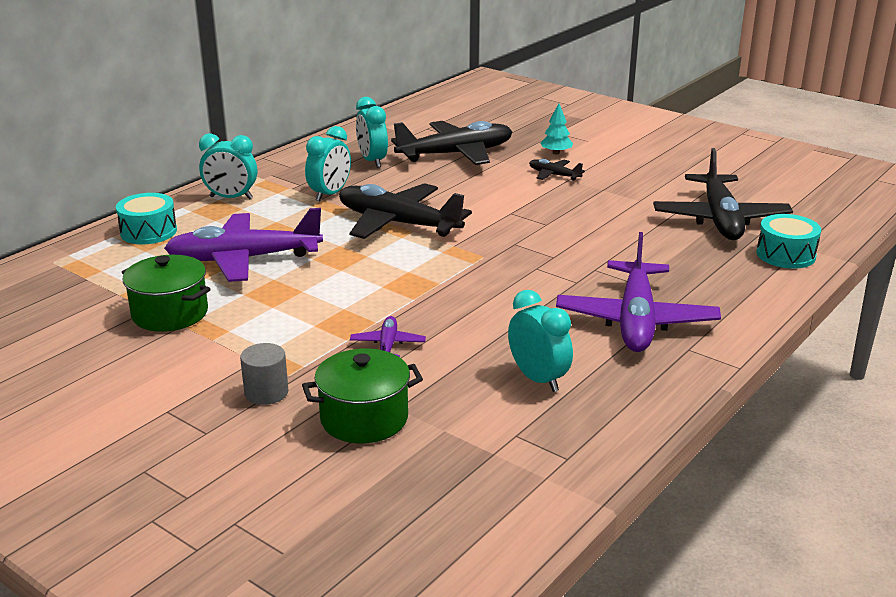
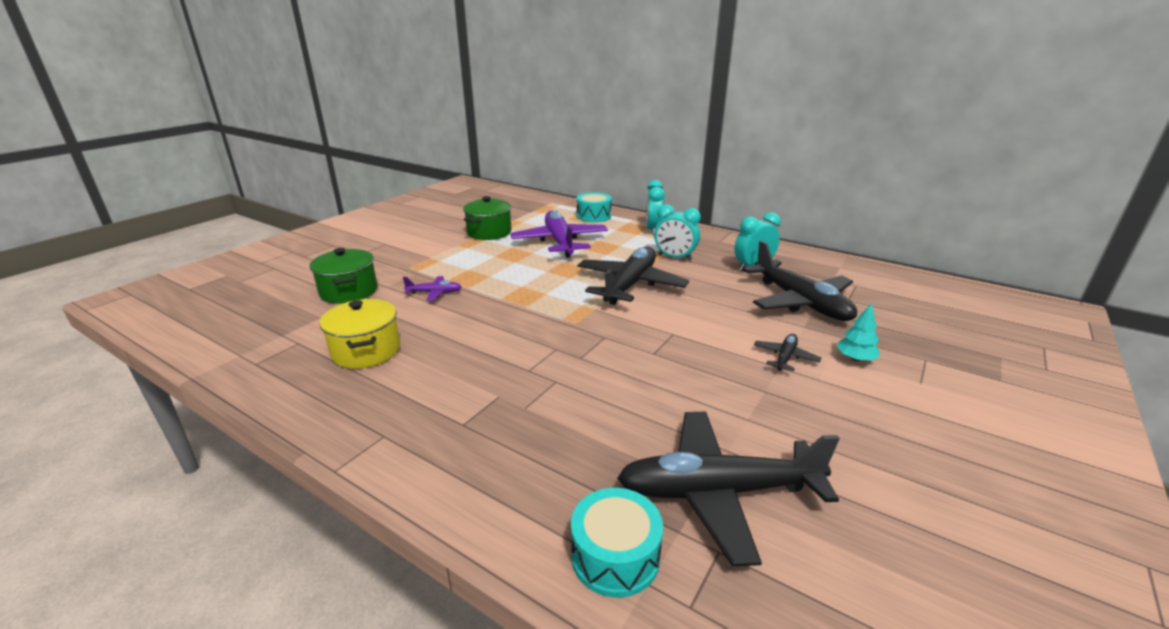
camera: 85 degrees right, 0 degrees up
grey cylinder [240,343,289,405] -> none
turquoise clock [508,290,573,392] -> yellow pot [320,299,400,369]
purple plane [556,232,721,352] -> none

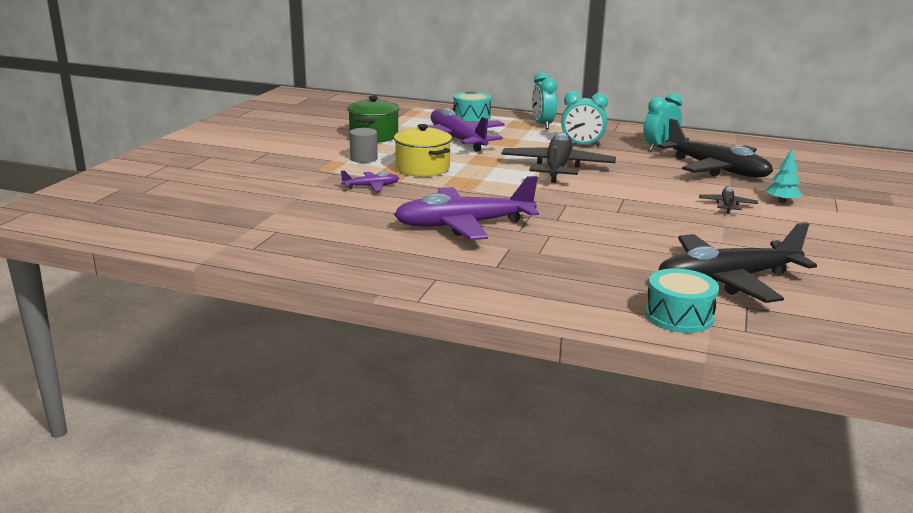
camera: 15 degrees left, 5 degrees down
green pot [309,248,377,304] -> none
yellow pot [320,299,400,369] -> yellow pot moved to [394,124,452,177]
none -> grey cylinder [349,128,378,163]
none -> purple plane [394,176,539,240]

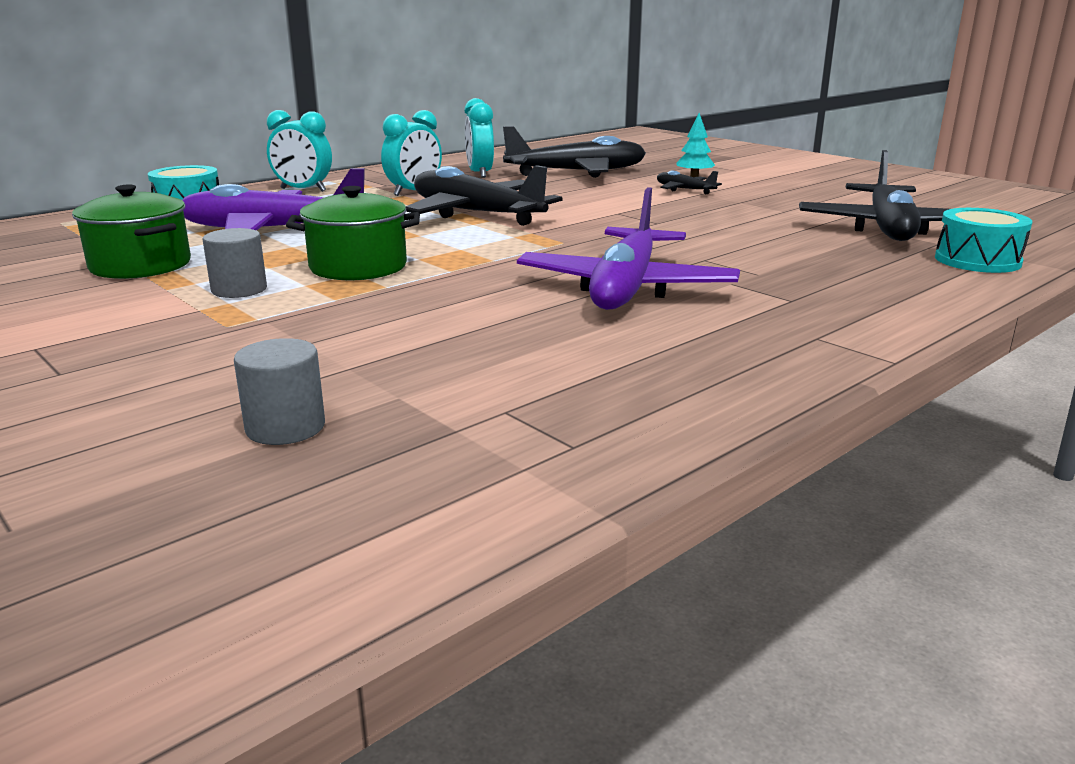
camera: 60 degrees left, 0 degrees up
purple plane [341,170,399,191] -> none
yellow pot [394,124,452,177] -> green pot [286,186,420,280]
none -> grey cylinder [234,338,325,445]

